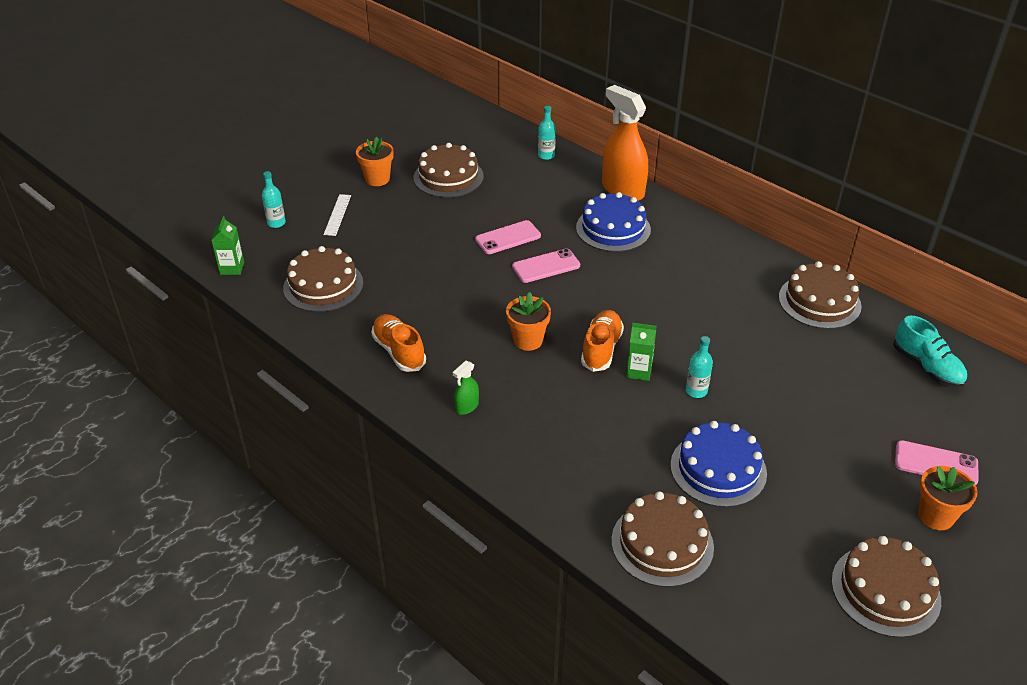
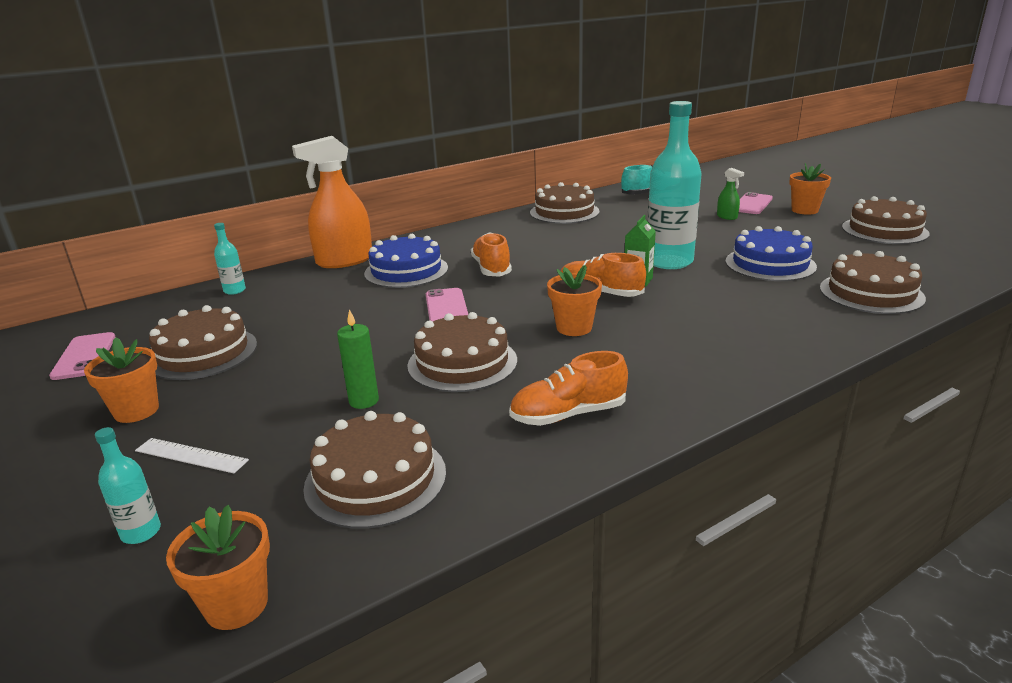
camera: 75 degrees left, 15 degrees down
green carton [211,216,244,275] -> orange flower pot [166,505,270,630]
green spray bottle [453,361,479,415] -> green spray bottle moved to [717,168,744,220]
pink phone [475,220,541,254] -> pink phone moved to [49,332,115,380]
turquoise bottle [686,336,713,398] -> turquoise bottle [647,101,701,269], size x2.26
none -> green candle [337,309,379,409]
none -> brown cake [407,312,517,392]
none -> orange shoe [471,232,512,277]

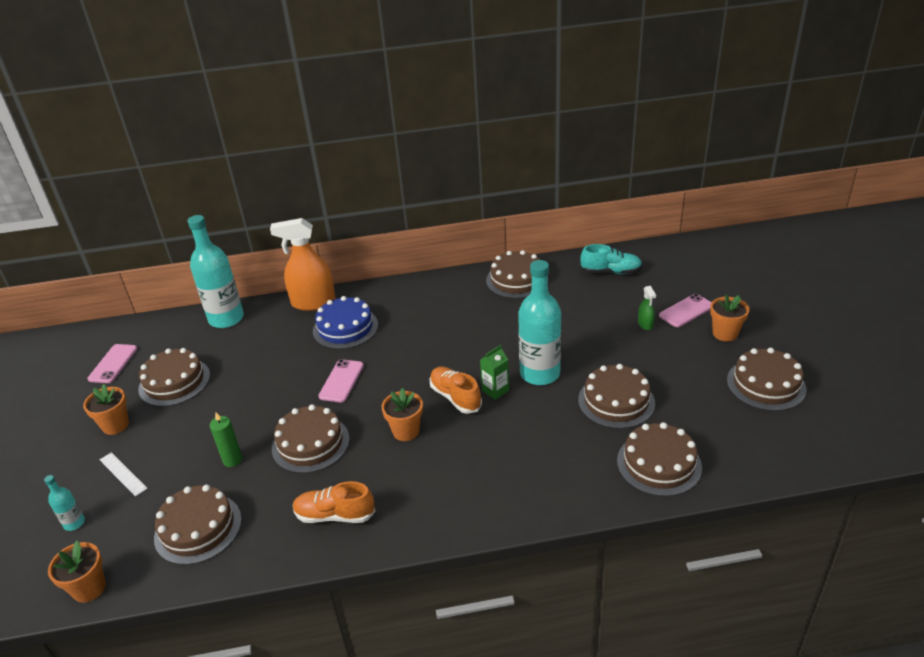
camera: 25 degrees right, 10 degrees up
turquoise bottle [214,223,246,295] -> turquoise bottle [188,215,244,328], size x2.26
orange shoe [471,232,512,277] -> none
blue cake [725,226,817,281] -> brown cake [578,364,655,429]

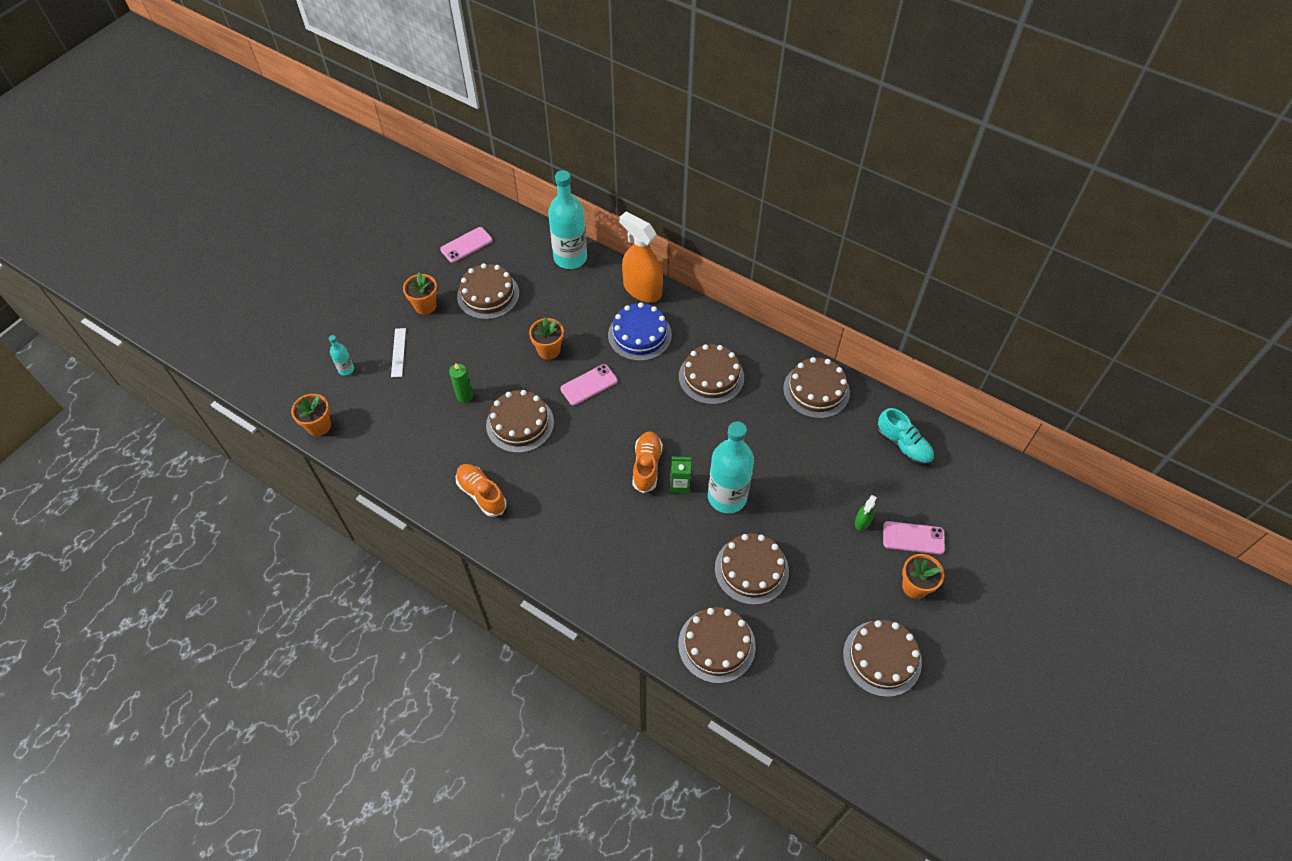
camera: 40 degrees right, 20 degrees up
brown cake [154,485,242,565] -> brown cake moved to [679,344,744,404]
orange flower pot [382,388,423,441] -> orange flower pot moved to [529,317,564,360]

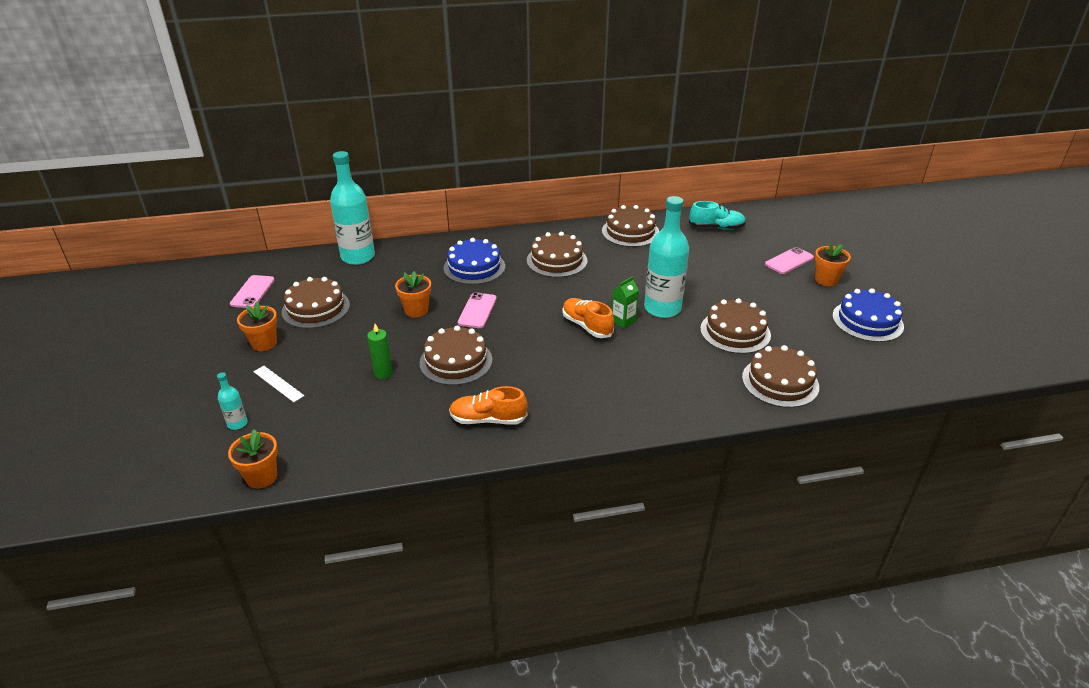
camera: 45 degrees left, 20 degrees down
orange spray bottle [619,212,663,302] -> none
brown cake [843,620,922,697] -> blue cake [832,288,904,342]
green spray bottle [855,495,877,531] -> none

